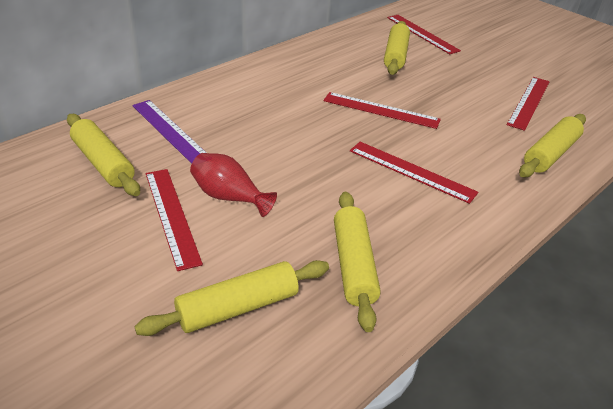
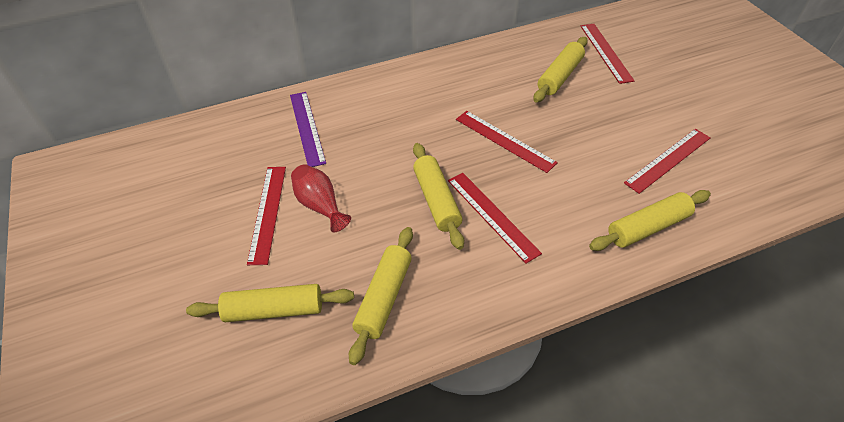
camera: 25 degrees right, 10 degrees up
yellow rolling pin [67,114,140,196] -> yellow rolling pin moved to [413,143,464,250]

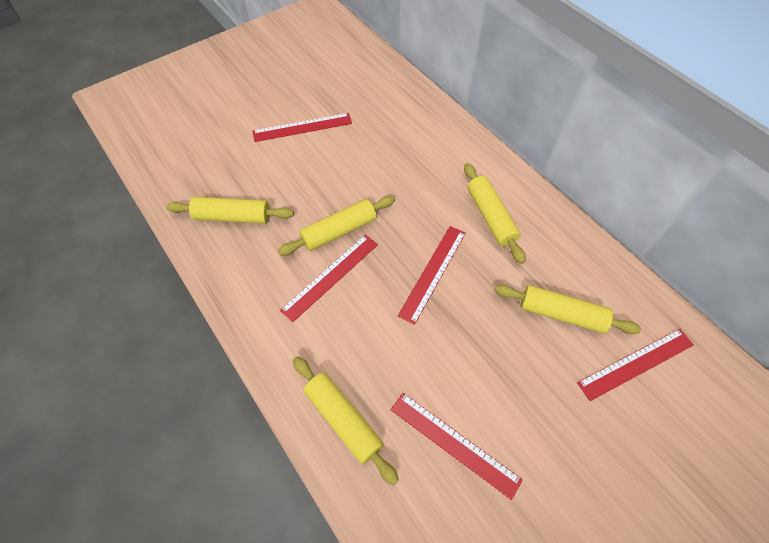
camera: 75 degrees right, 10 degrees up
yellow rolling pin [186,284,354,322] -> yellow rolling pin moved to [464,163,526,264]
purple ruler [290,92,326,167] -> none
red vase [291,164,351,232] -> none

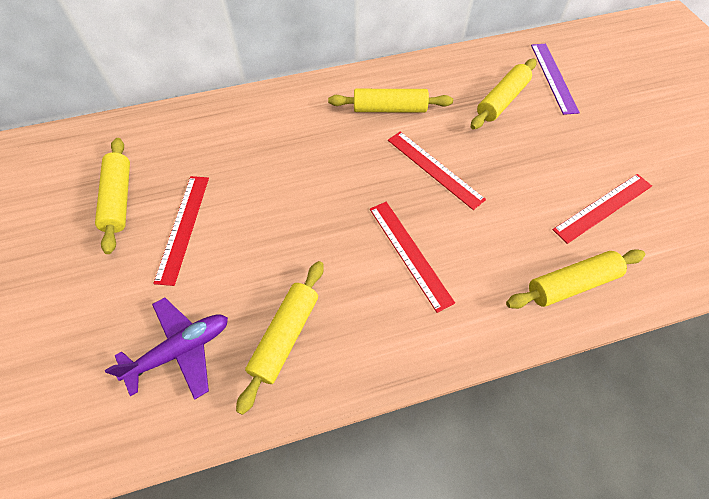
camera: 70 degrees left, 0 degrees up
yellow rolling pin [278,196,395,256] -> yellow rolling pin moved to [95,138,130,254]
red ruler [577,329,694,401] -> purple ruler [531,44,580,115]
none -> purple plane [105,298,228,400]

